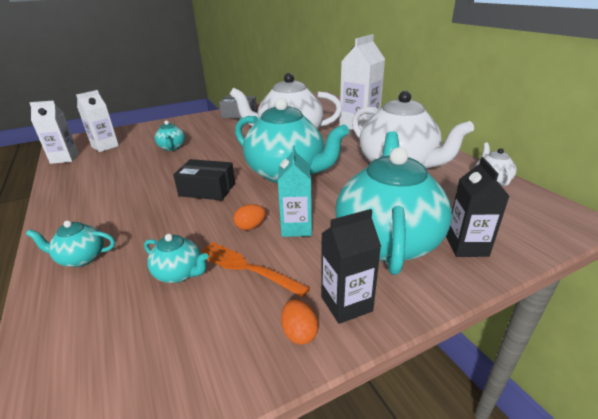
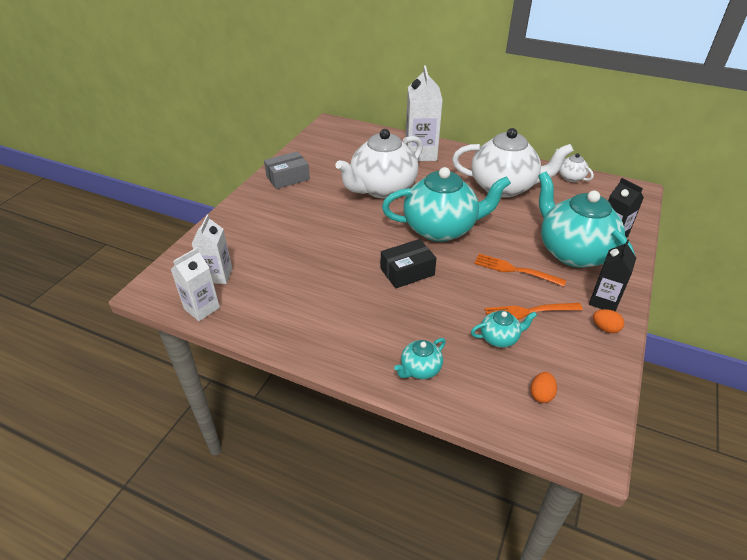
camera: 40 degrees left, 10 degrees up
turquoise teapot [155,121,185,151] -> none
orange egg [233,204,266,230] -> orange egg moved to [531,372,557,403]
turquoise carton [278,145,312,237] -> orange fork [474,254,566,286]

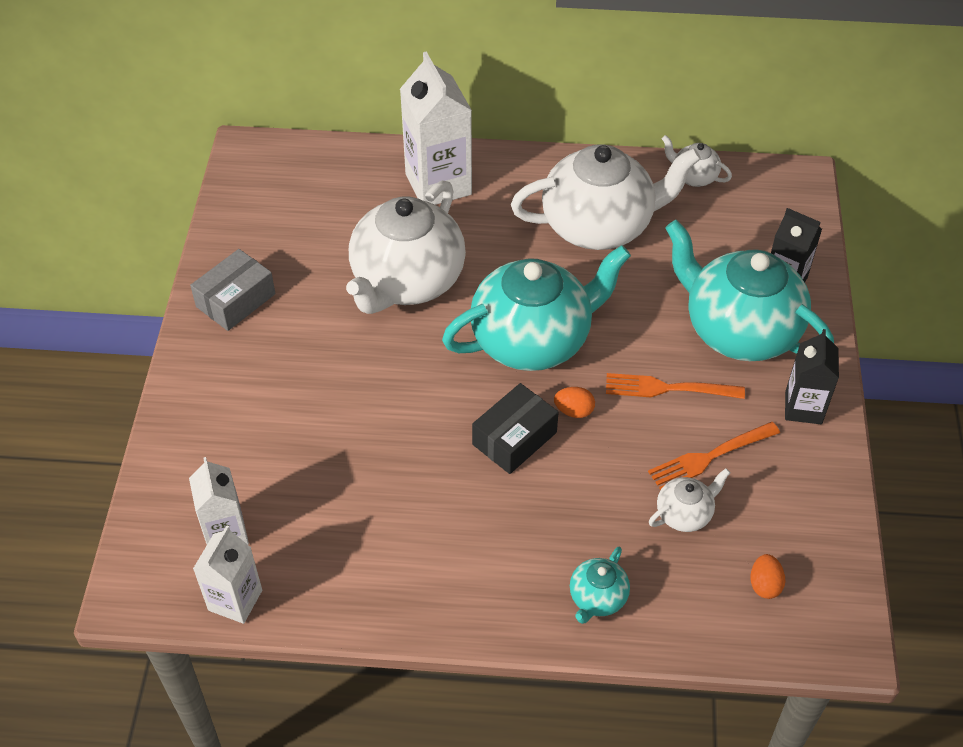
camera: 20 degrees left, 10 degrees up
turquoise teapot [471,311,537,348] -> white teapot [649,468,730,532]
orange egg [593,309,624,333] -> orange egg moved to [554,387,595,418]

